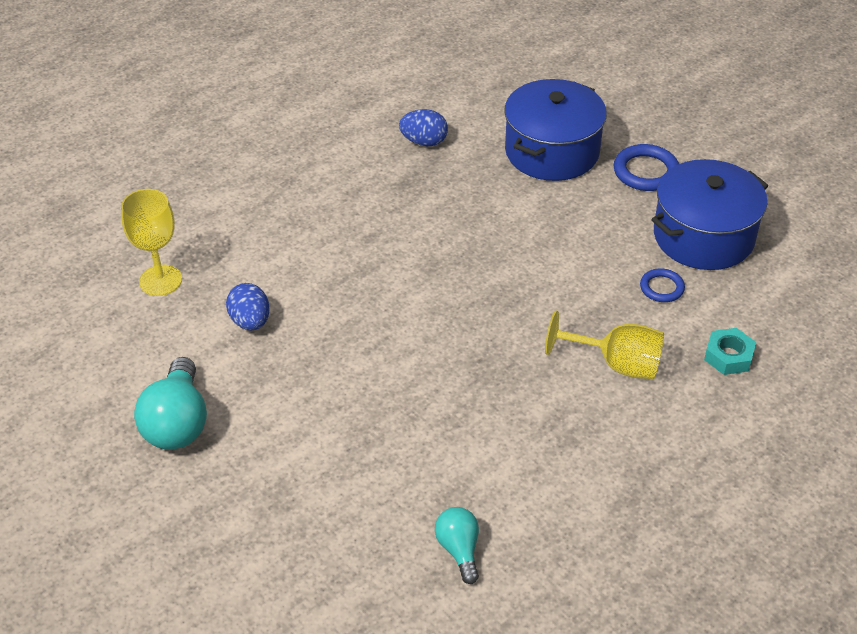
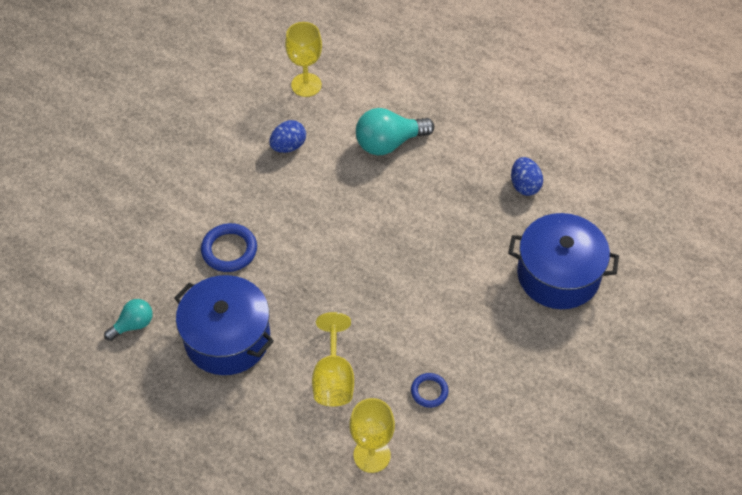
camera: 70 degrees right, 10 degrees up
turquoise light bulb [134,357,207,450] -> turquoise light bulb moved to [356,108,434,155]
blue ring [614,144,679,191] -> blue ring moved to [201,223,257,272]
blue pot [651,159,768,270] -> blue pot moved to [174,275,274,375]
turquoise nut [704,328,756,375] -> yellow goblet [349,398,395,473]

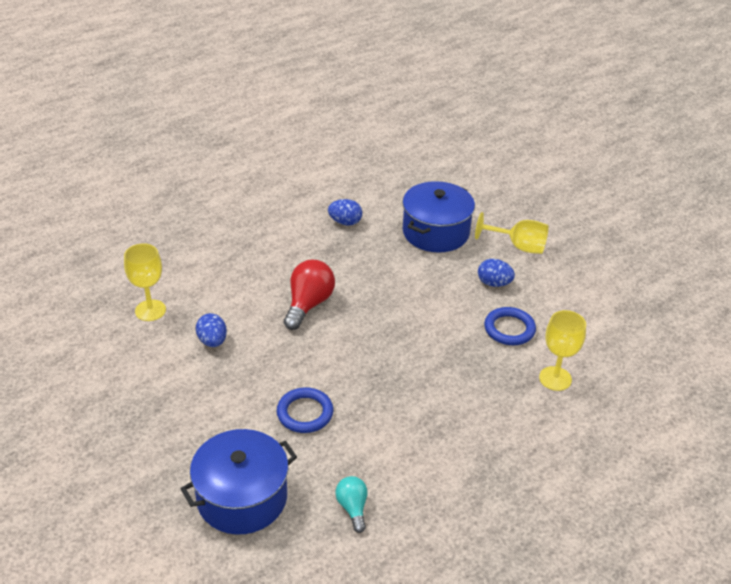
camera: 70 degrees left, 15 degrees down
blue pot [174,275,274,375] -> blue pot moved to [181,429,297,535]
yellow goblet [312,312,354,406] -> yellow goblet moved to [475,212,549,254]
turquoise light bulb [356,108,434,155] -> none
blue ring [411,373,448,408] -> blue ring [484,307,536,345], size x1.61
none -> red light bulb [284,260,335,330]
none -> blue egg [478,259,515,287]

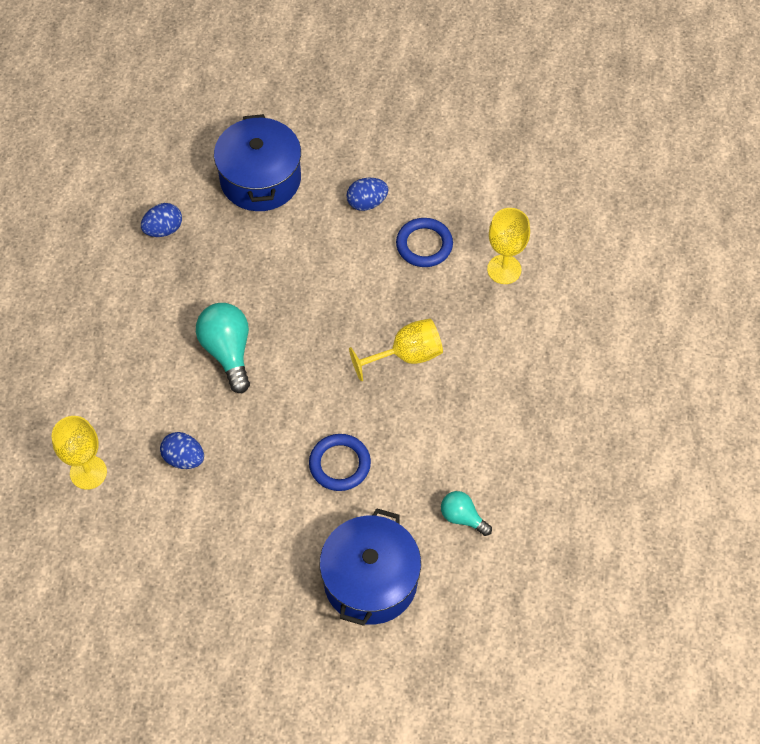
camera: 40 degrees left, 20 degrees up
red light bulb [284,260,335,330] -> turquoise light bulb [196,303,250,393]
yellow goblet [475,212,549,254] -> yellow goblet moved to [349,319,443,381]

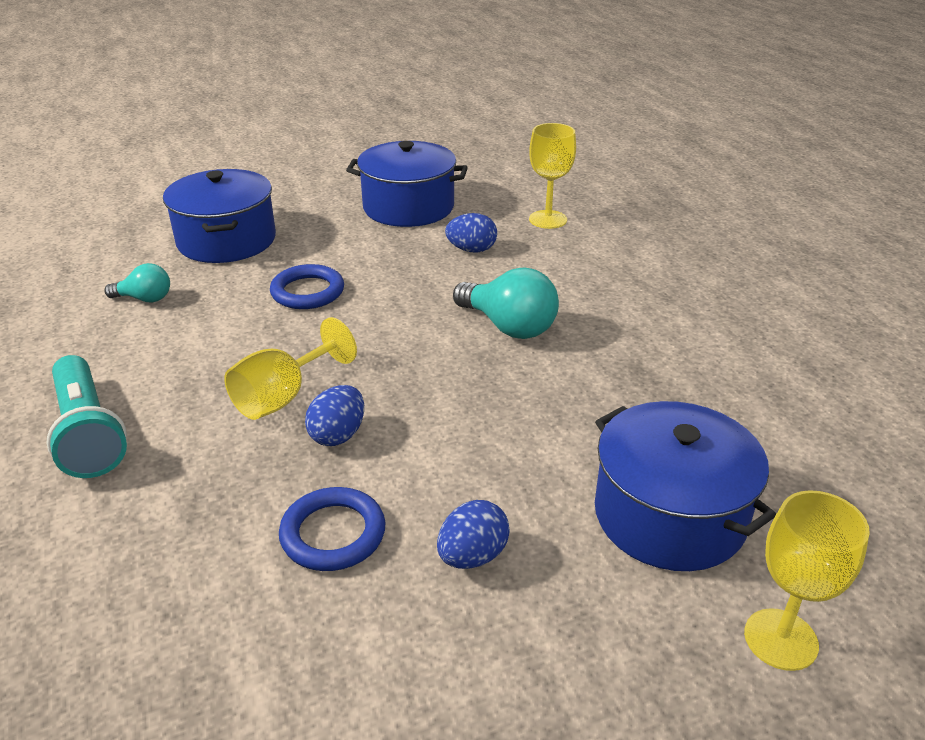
camera: 150 degrees right, 25 degrees down
blue egg [141,203,182,237] -> blue egg moved to [305,385,364,446]
yellow goblet [487,208,530,284] -> yellow goblet moved to [744,490,870,671]
none -> turquoise flashlight [46,355,127,478]
none -> blue pot [346,141,468,227]

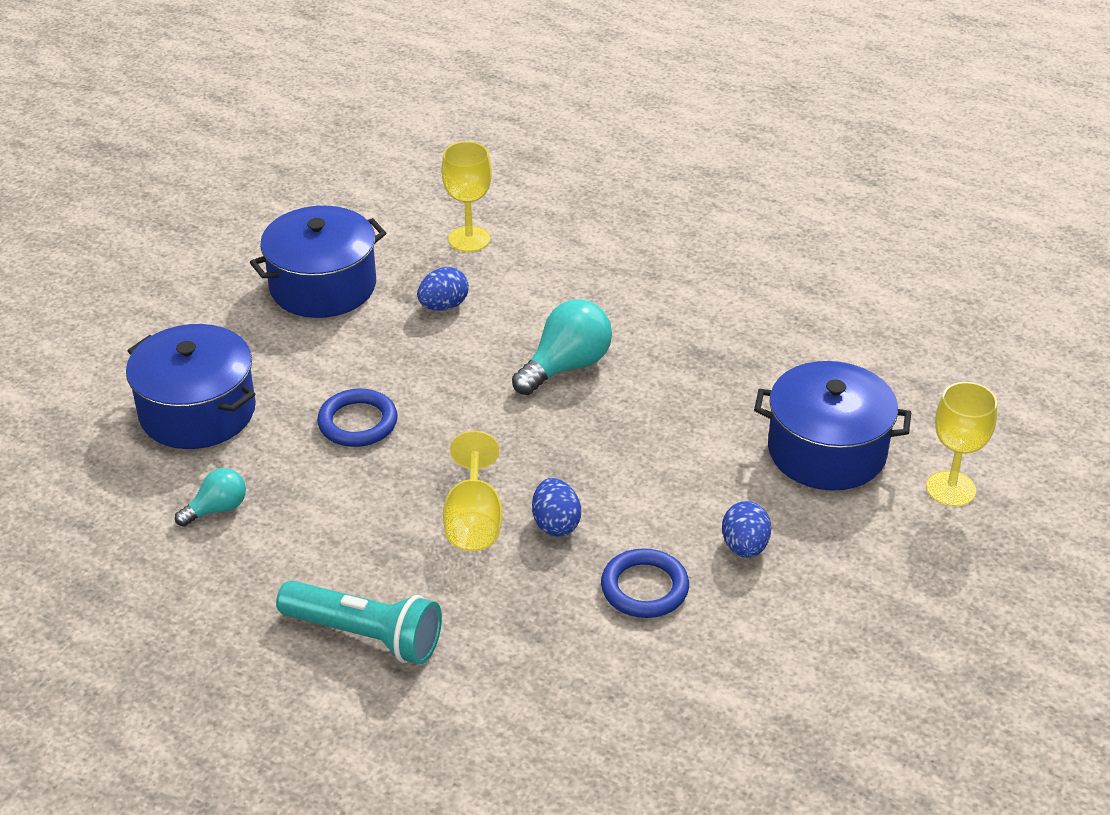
camera: 40 degrees left, 5 degrees up
turquoise light bulb [453,267,559,339] -> turquoise light bulb turned 45 degrees counterclockwise [512,299,612,395]

